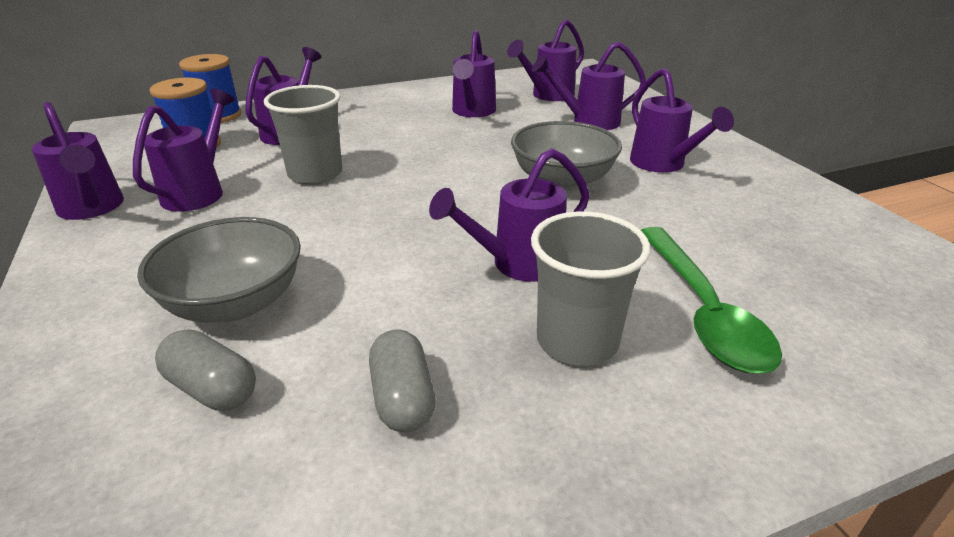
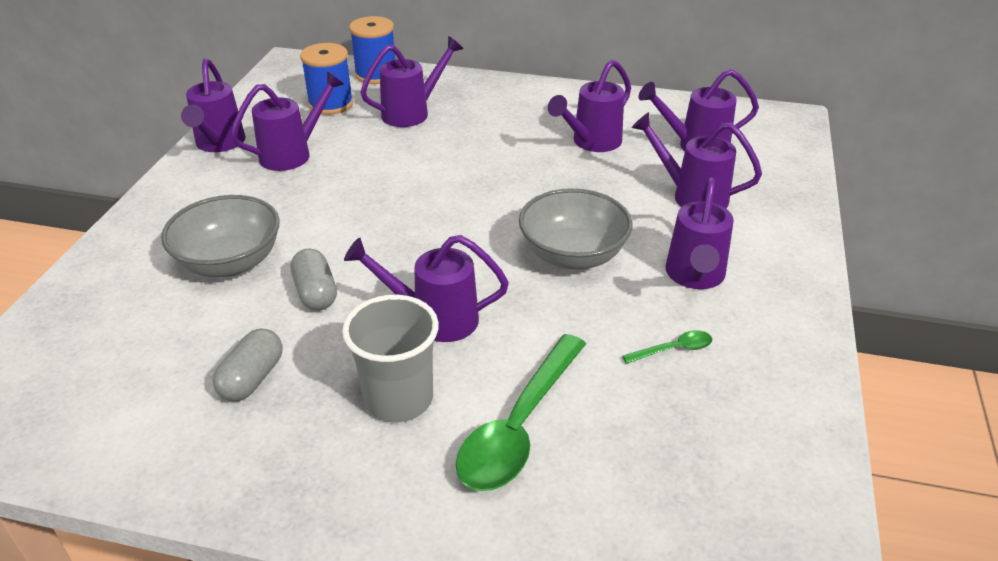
camera: 35 degrees right, 5 degrees up
grey capsule [155,329,256,411] -> grey capsule moved to [291,248,337,311]
grey cup [264,85,342,184] -> none
none -> green spoon [622,330,712,364]

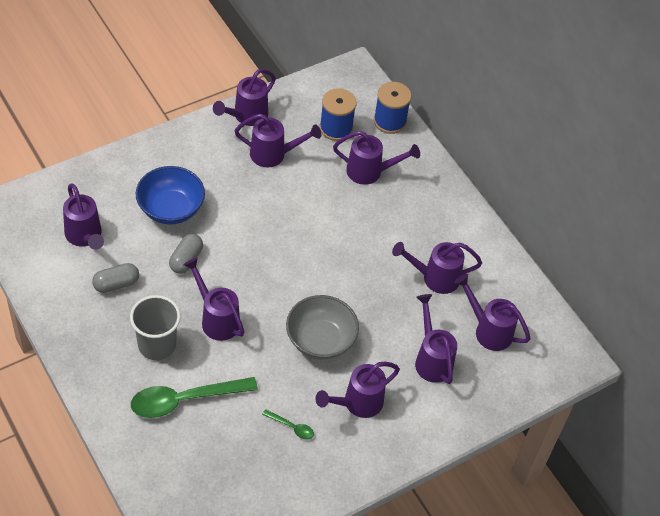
camera: 40 degrees right, 15 degrees up
grey bowl [161,195,280,277] -> blue bowl [136,166,205,225]
none -> purple watering can [63,183,104,250]

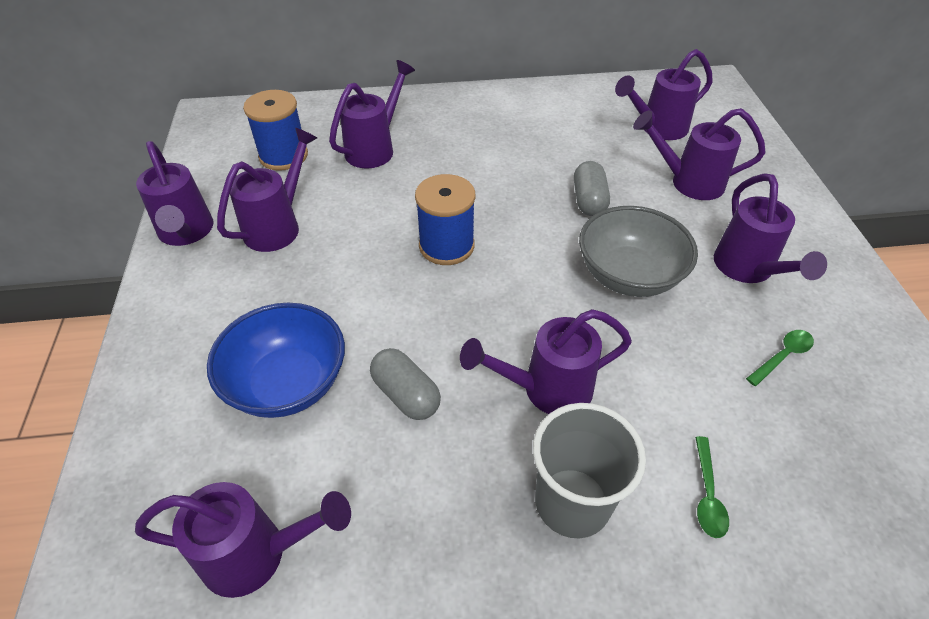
camera: 60 degrees left, 5 degrees down
grey capsule [92,263,139,293] -> grey capsule moved to [574,161,610,216]
green spoon [131,377,258,418] -> green spoon [695,436,729,538], size x0.44
blue spool [374,82,412,134] -> blue spool moved to [415,174,475,265]
purple watering can [392,242,482,294] -> none

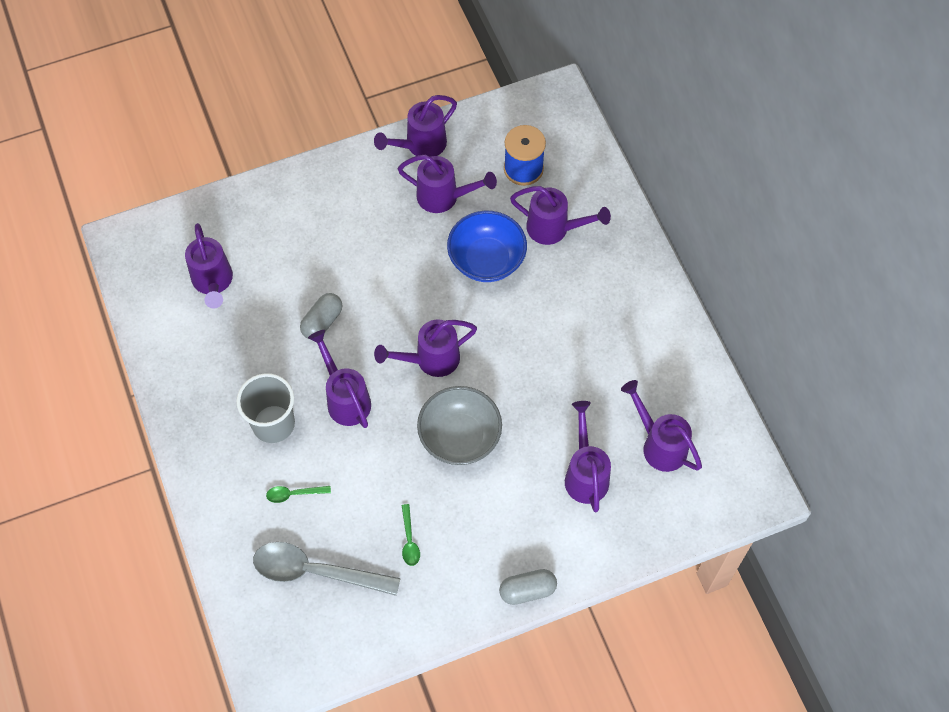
camera: 75 degrees right, 15 degrees up
blue bowl [207,303,345,418] -> blue bowl moved to [447,211,527,282]
blue spool [415,174,475,265] -> none
grey capsule [574,161,610,216] -> grey capsule moved to [499,569,557,605]
purple watering can [714,174,827,283] -> purple watering can moved to [374,319,477,377]
green spoon [746,330,814,386] -> green spoon turned 45 degrees clockwise [402,504,420,566]
none -> grey spoon [253,542,401,596]

